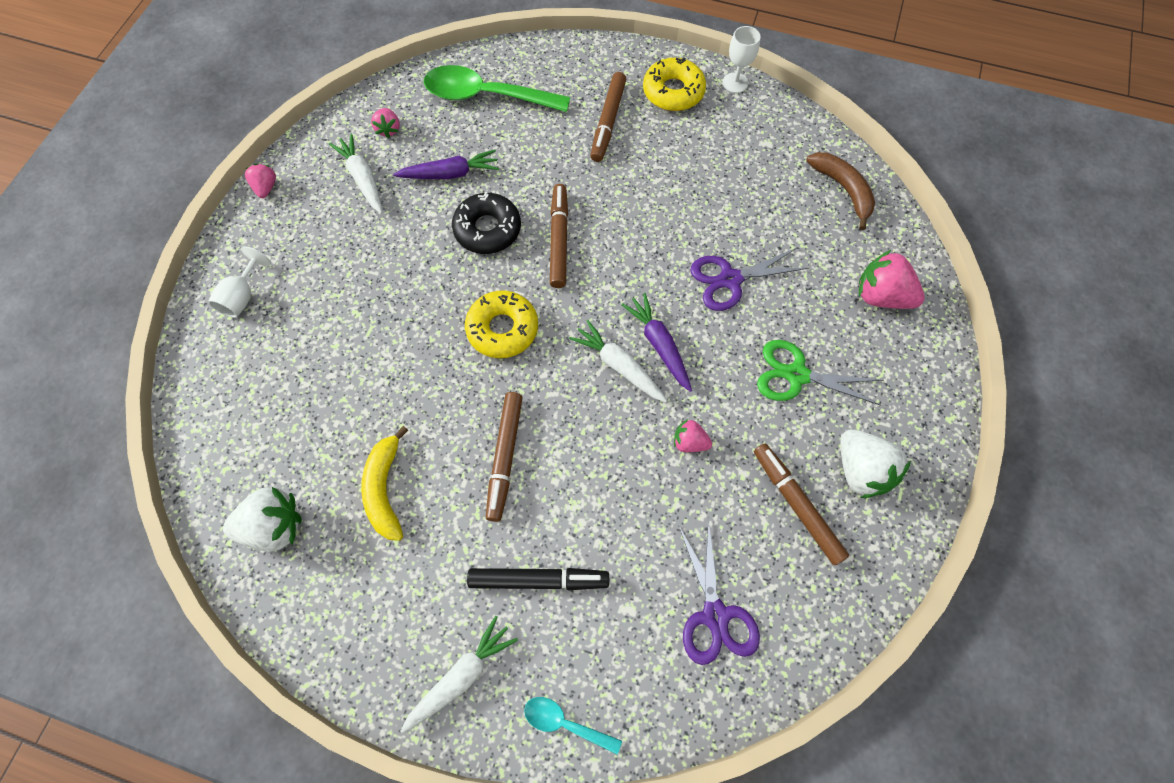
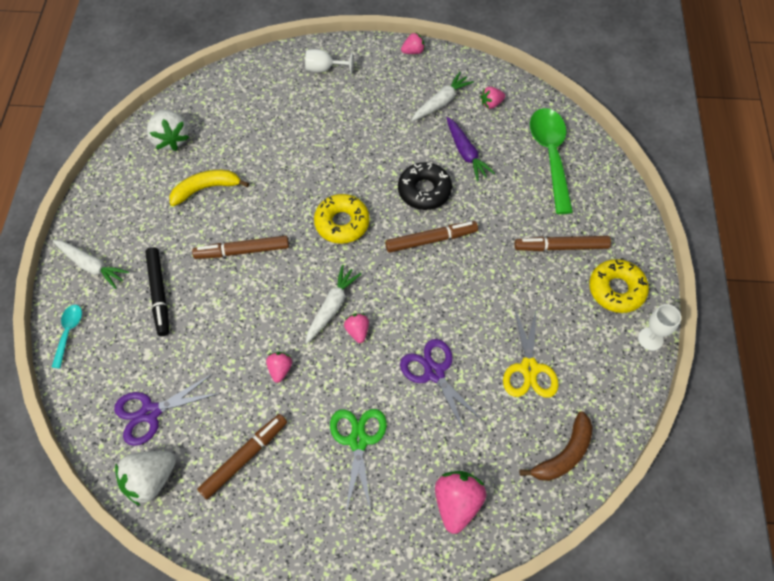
camera: 75 degrees right, 5 degrees down
purple carrot [621,293,692,392] -> pink strawberry [344,313,369,343]
white strawberry [840,429,911,498] -> white strawberry moved to [115,451,176,506]
none -> yellow scissors [503,306,559,397]

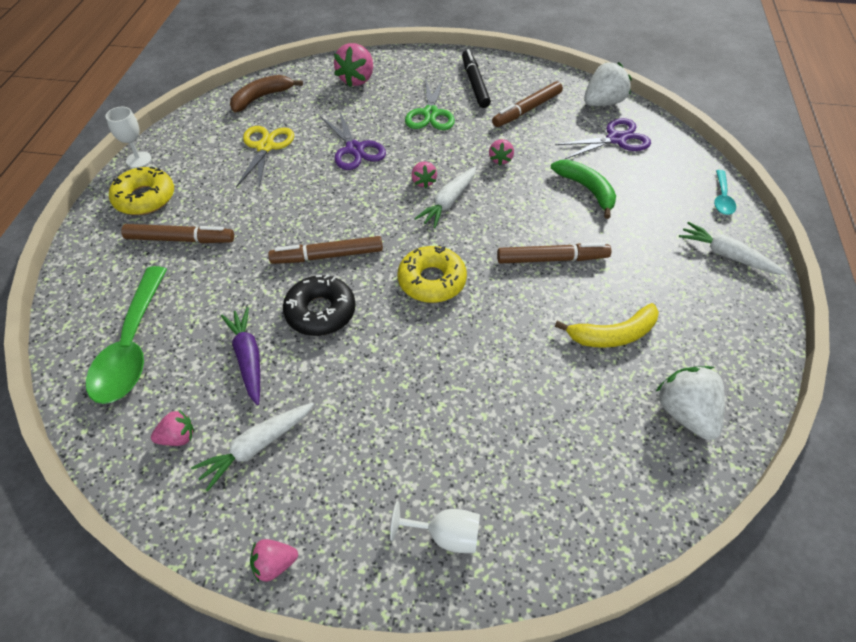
camera: 175 degrees left, 10 degrees down
black marker [145,247,169,336] -> black marker moved to [462,49,491,108]
none -> green banana [551,159,616,219]

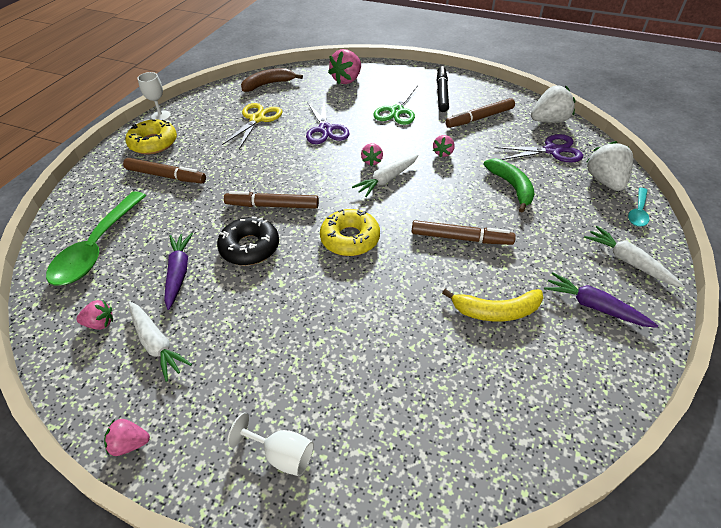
camera: 15 degrees right, 5 degrees down
white carrot [191,402,314,491] -> white carrot turned 105 degrees counterclockwise [128,302,192,382]
white strawberry [656,366,725,440] -> white strawberry moved to [587,141,633,191]
none -> purple carrot [544,272,658,328]

